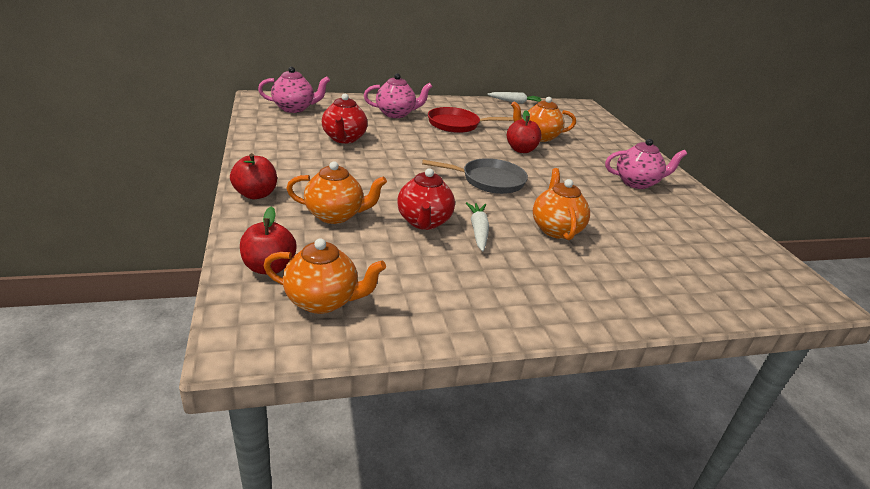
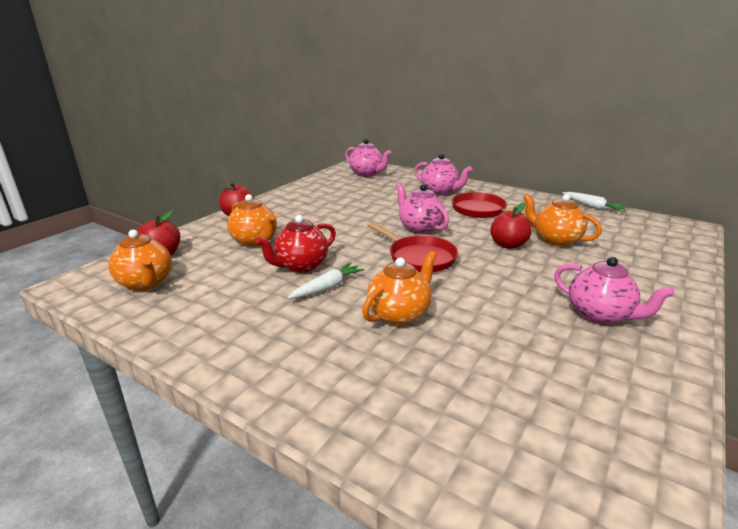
camera: 50 degrees right, 5 degrees down
red teapot [322,94,367,144] -> none
grey pan [422,158,528,194] -> red pan [367,222,458,272]
none -> pink teapot [396,182,449,234]

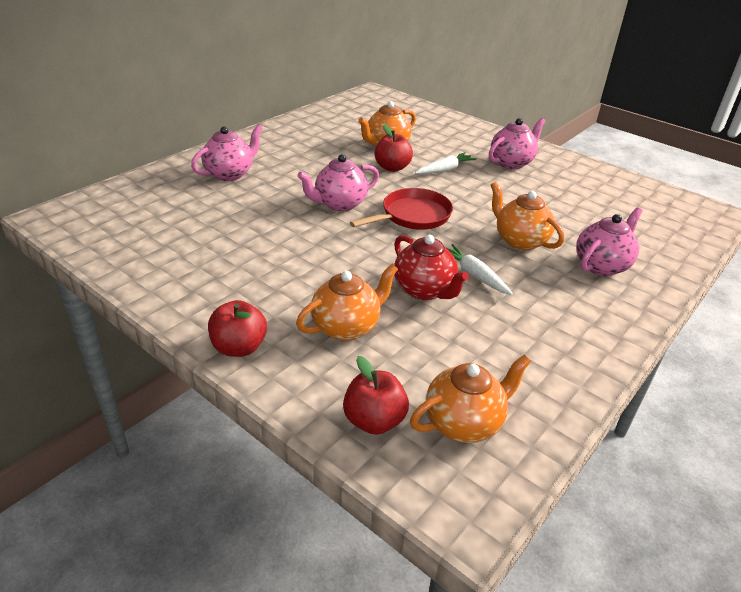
camera: 85 degrees left, 10 degrees up
pink teapot [345,139,391,177] -> pink teapot moved to [576,208,642,276]
red pan [452,192,538,218] -> none
white carrot [562,192,628,212] -> white carrot moved to [415,152,477,174]

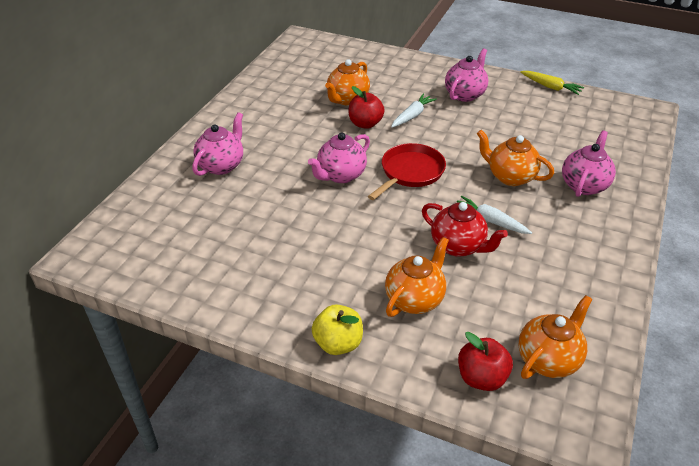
camera: 15 degrees left, 5 degrees up
red apple [208,300,267,357] -> yellow apple [312,304,363,355]
none -> yellow carrot [520,71,584,95]

